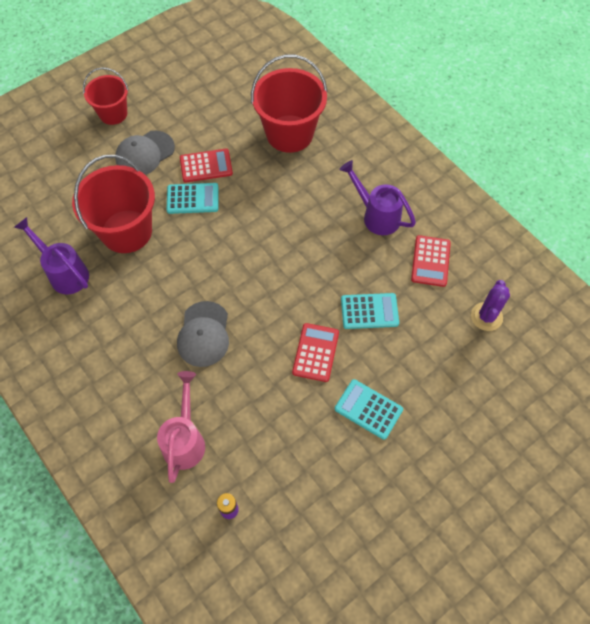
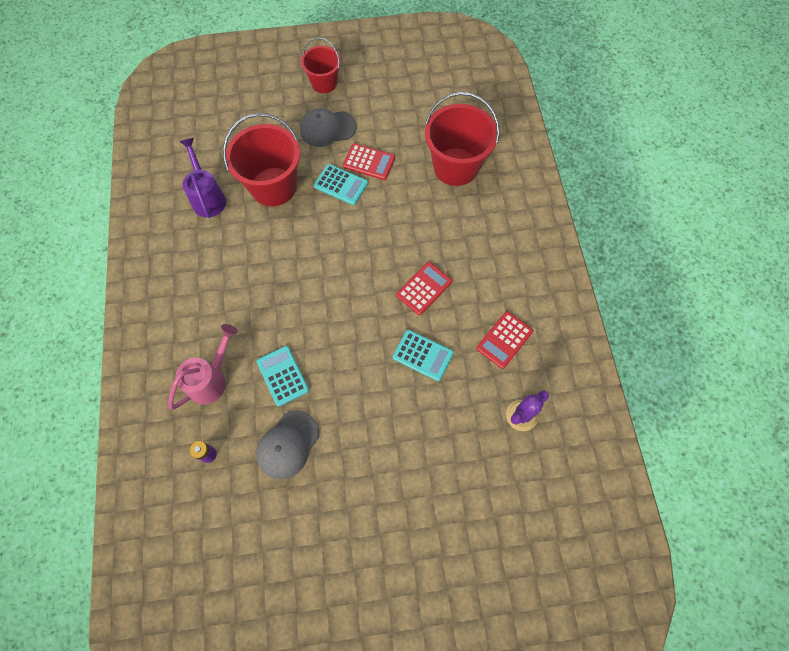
camera: 30 degrees right, 5 degrees up
grey cap [177,301,229,367] -> grey cap moved to [256,410,319,479]
red calculator [292,323,339,382] -> red calculator moved to [396,262,452,315]
turquoise calculator [335,379,403,440] -> turquoise calculator moved to [257,346,309,406]
purple watering can [339,160,416,235] -> none

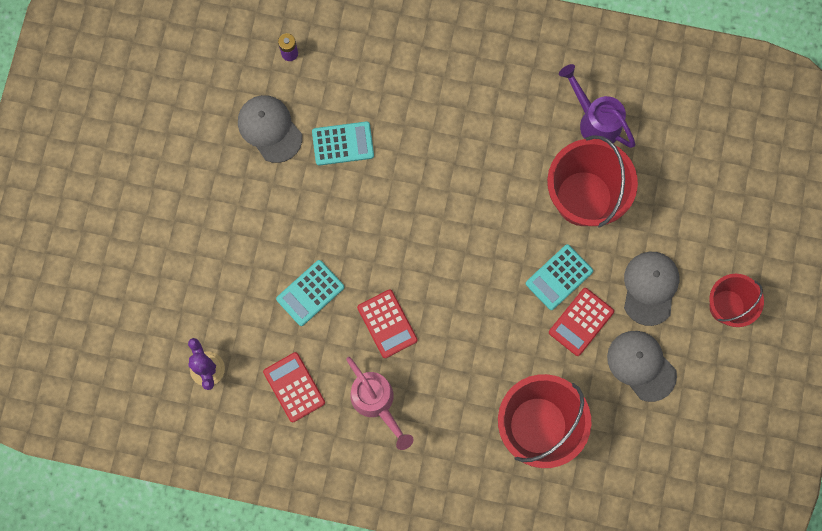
camera: 110 degrees right, 10 degrees up
pink watering can [168,324,238,409] -> pink watering can moved to [346,357,414,450]
purple watering can [179,138,226,218] -> purple watering can turned 135 degrees counterclockwise [559,64,635,148]
none -> grey cap [607,331,677,402]

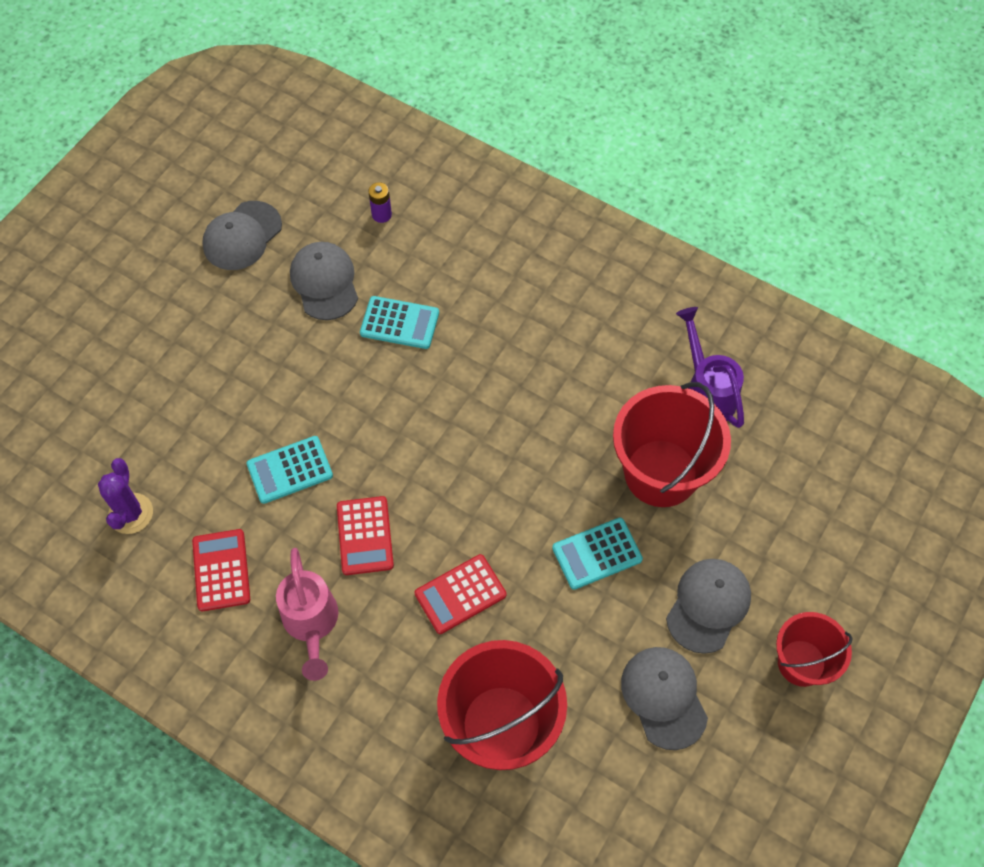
camera: 20 degrees right, 15 degrees down
red calculator [549,288,614,356] -> red calculator moved to [415,554,506,634]
none -> grey cap [202,201,282,270]

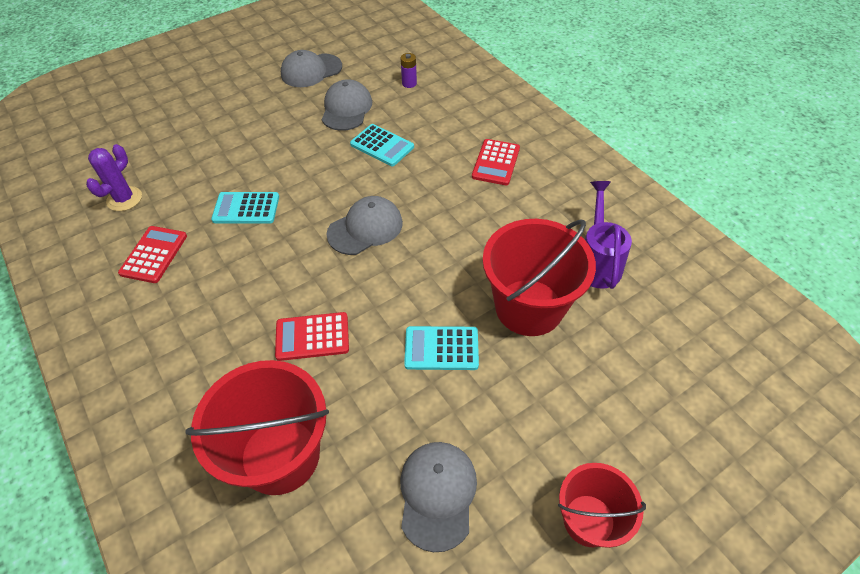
camera: 25 degrees right, 10 degrees down
pink watering can [276,548,338,681] -> none
red calculator [337,496,394,575] -> red calculator moved to [472,139,520,185]
grey cap [666,559,751,654] -> grey cap moved to [326,196,403,255]

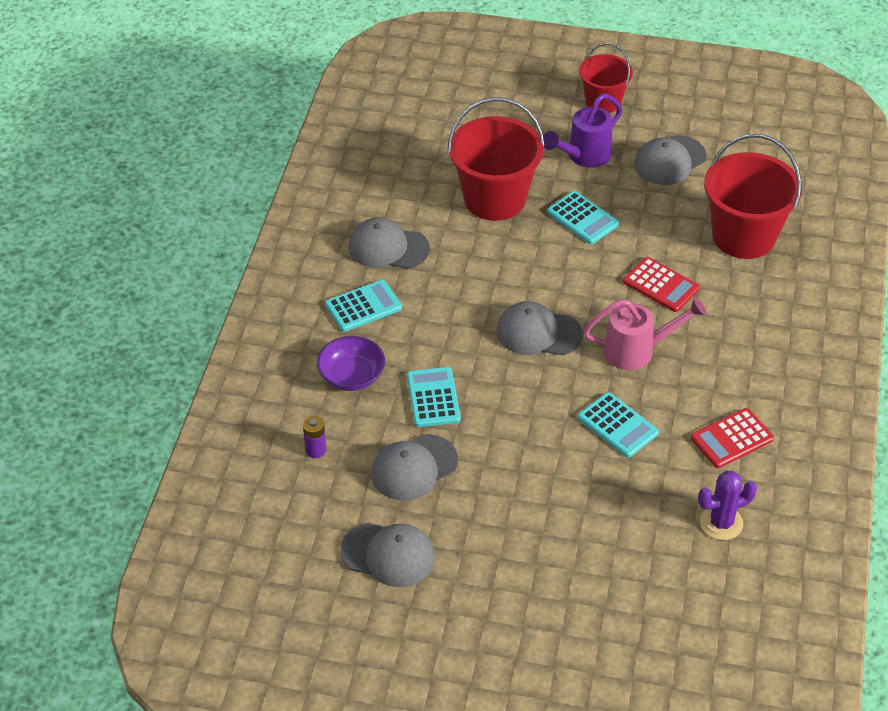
camera: 135 degrees left, 5 degrees down
red calculator [472,139,520,185] -> turquoise calculator [325,280,402,332]
purple watering can [585,181,632,289] -> purple watering can moved to [543,94,622,168]
none -> purple bowl [317,336,385,391]
none -> grey cap [348,217,430,269]
none -> pink watering can [583,297,707,370]

